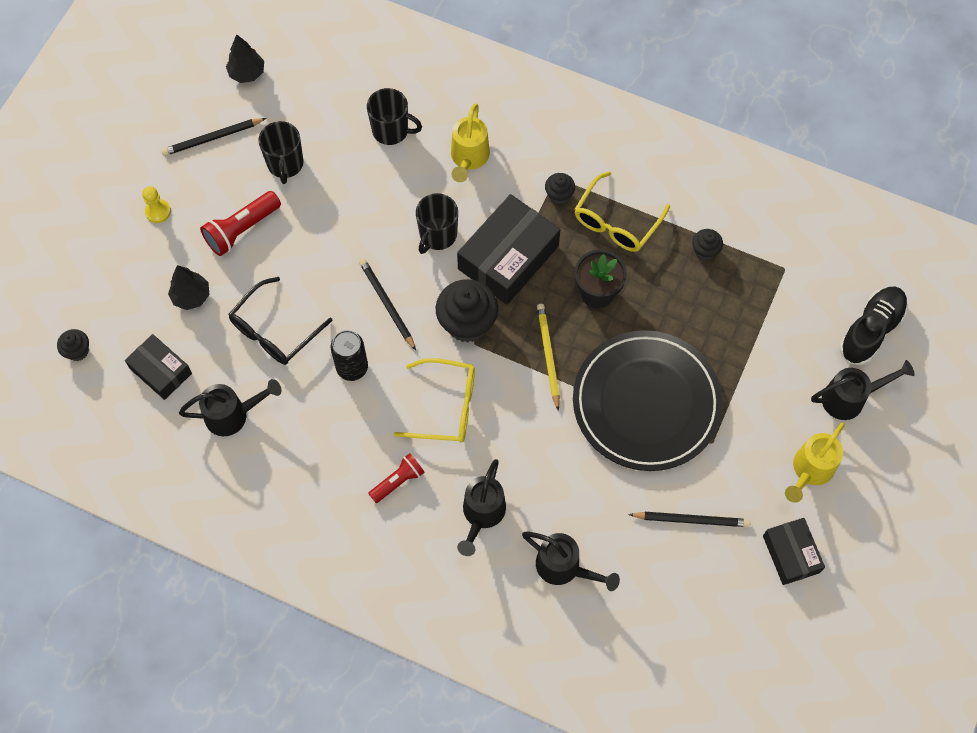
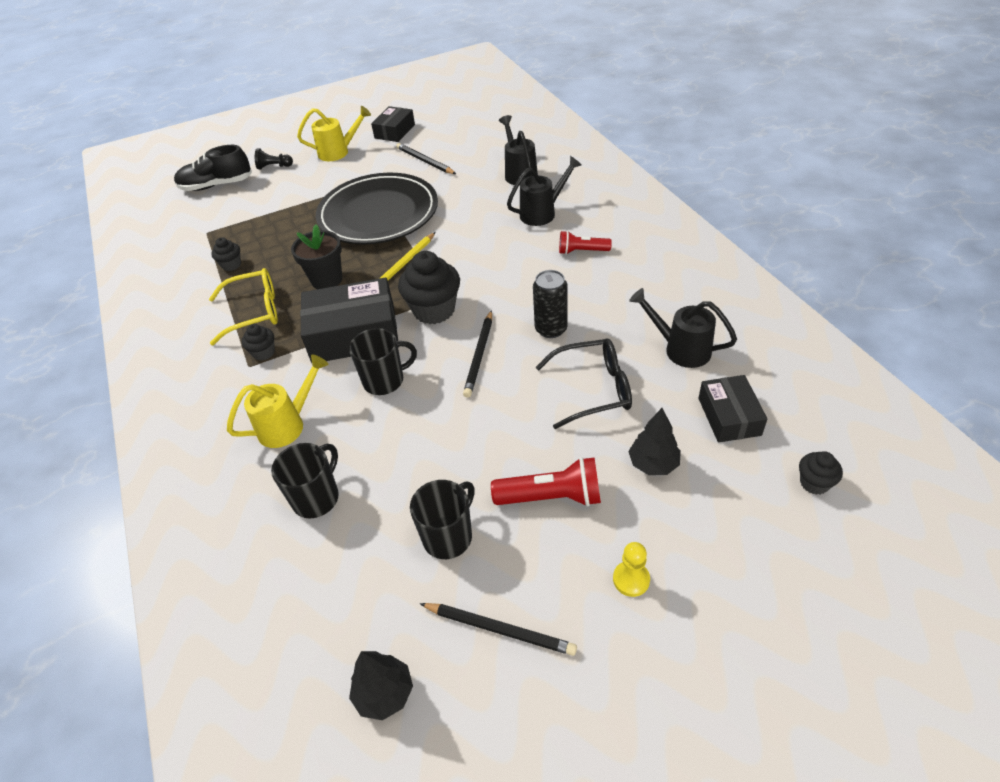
camera: 135 degrees left, 20 degrees down
black mug [367,88,422,145] -> black mug turned 60 degrees clockwise [271,443,339,518]
yellow glasses [394,358,475,442] -> none
black watering can [811,360,915,420] -> black pawn [255,148,293,169]

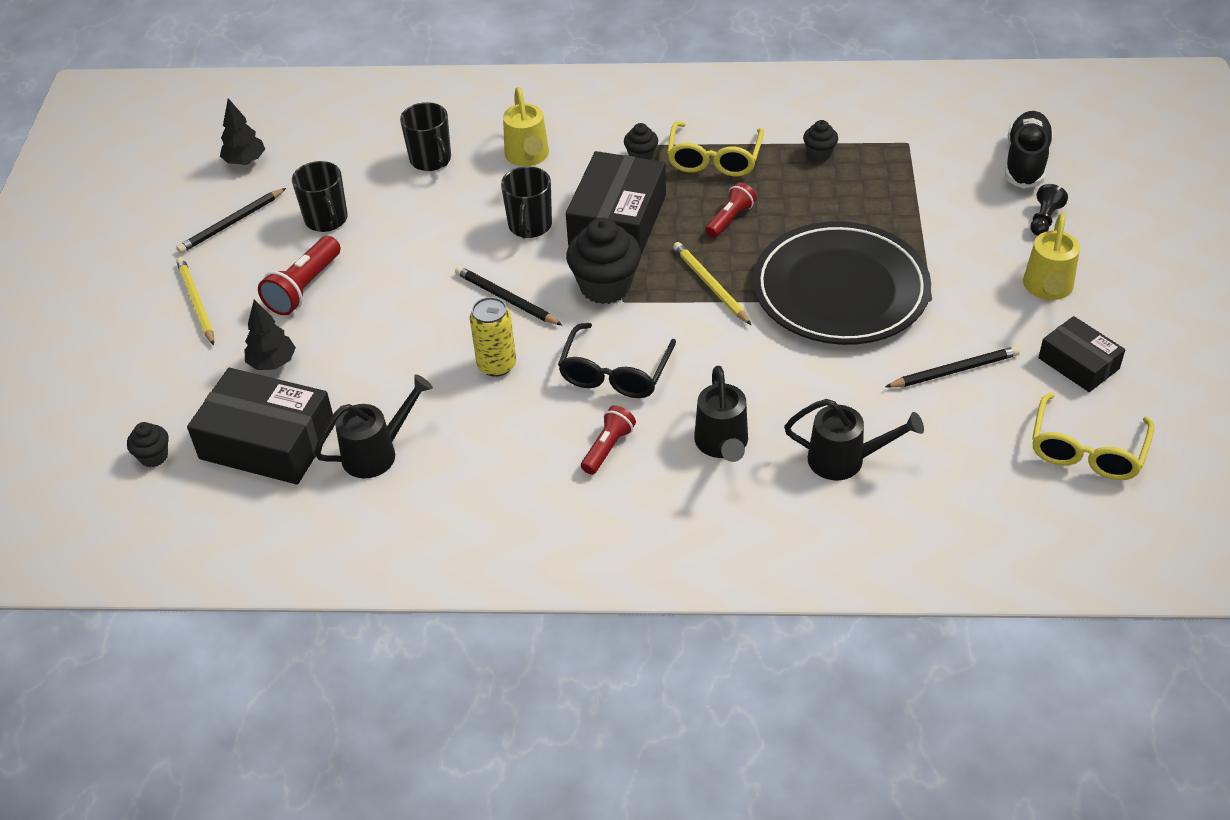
camera: 115 degrees right, 0 degrees up
black flower pot [291,224,342,289] -> red flashlight [706,182,757,238]
black can [533,270,568,338] -> yellow can [470,297,516,377]
black glasses [536,338,632,429] -> black glasses moved to [558,323,676,398]
yellow pawn [613,542,650,597] -> yellow pencil [176,257,214,345]
black box [698,375,767,442] -> black box [187,368,335,485], size x1.71
none -> yellow glasses [1032,393,1154,480]

